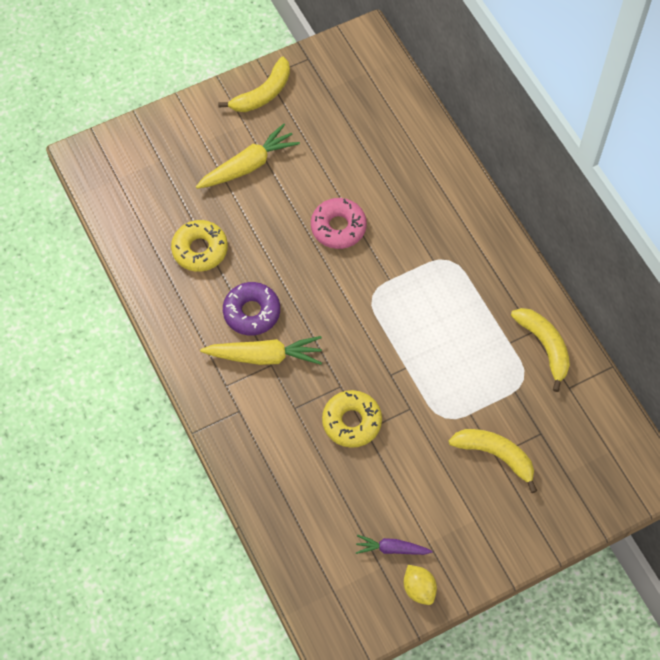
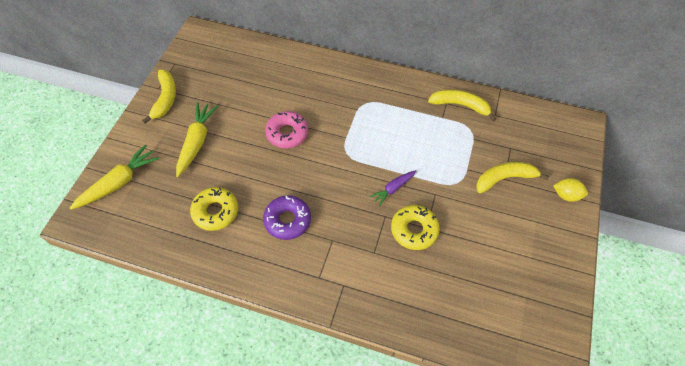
camera: 45 degrees left, 5 degrees down
yellow carrot [200,336,322,365] -> yellow carrot moved to [69,144,159,210]
purple carrot [356,535,433,555] -> purple carrot moved to [370,170,416,206]
yellow lemon [404,565,437,605] -> yellow lemon moved to [553,178,588,202]

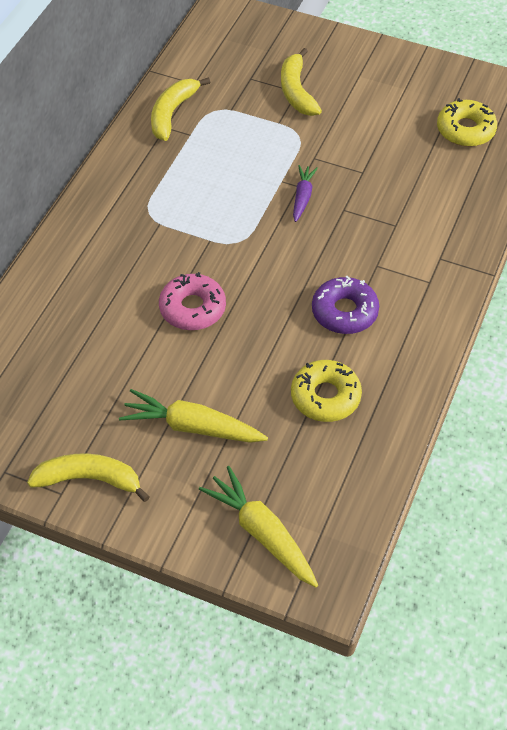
camera: 85 degrees left, 5 degrees down
purple carrot [370,170,416,206] -> purple carrot turned 135 degrees counterclockwise [293,165,318,222]
yellow donut [391,205,440,250] -> yellow donut moved to [437,98,497,147]
yellow lemon [553,178,588,202] -> none

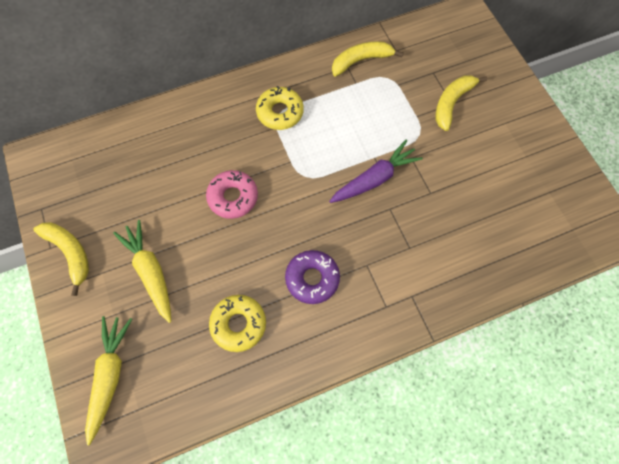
camera: 45 degrees right, 15 degrees up
purple carrot [293,165,318,222] -> purple carrot [329,140,423,203], size x1.69
yellow donut [437,98,497,147] -> yellow donut moved to [256,86,304,130]

